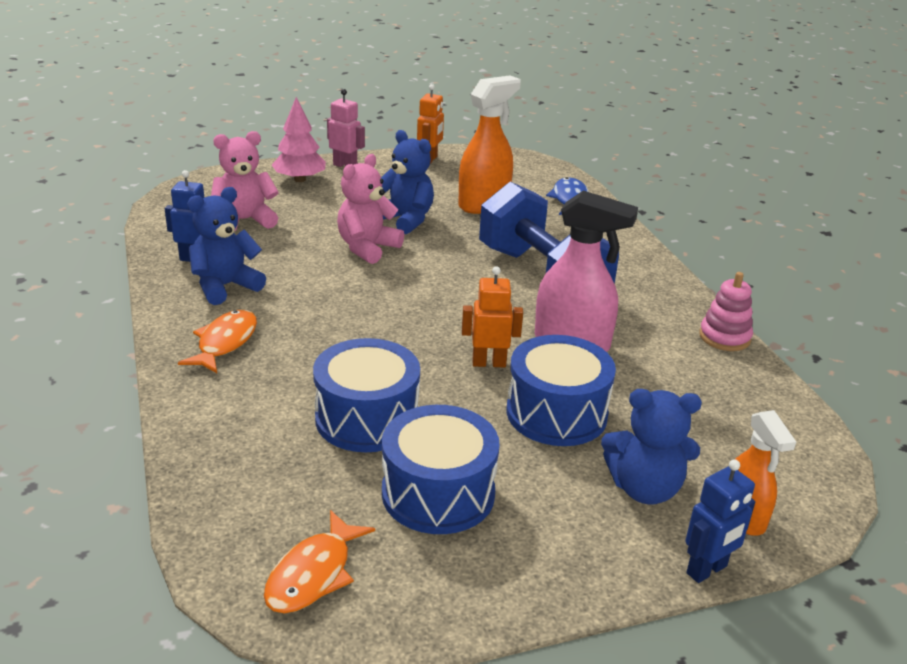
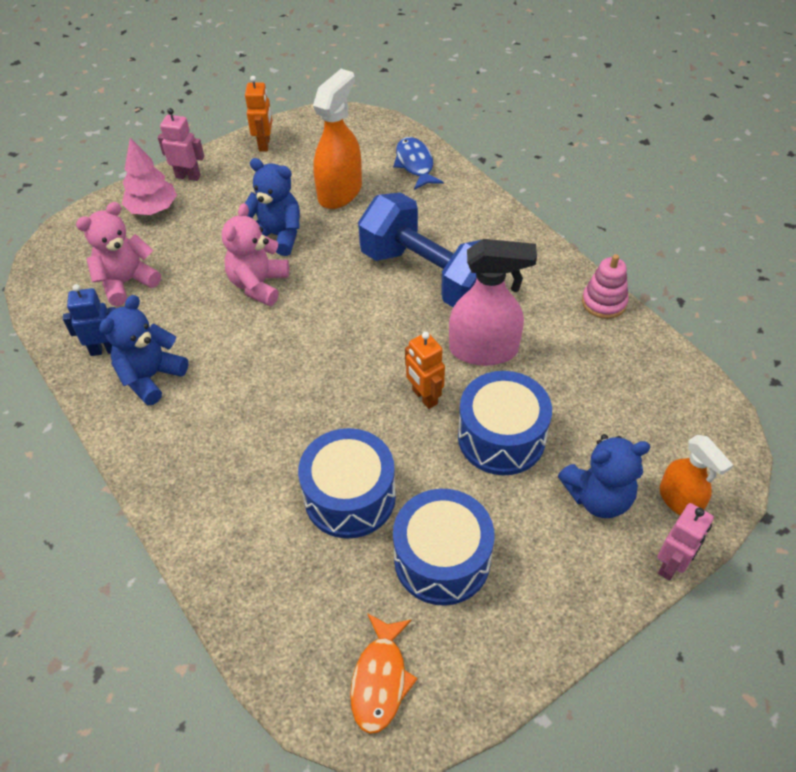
camera: 15 degrees left, 20 degrees up
orange fish [178,309,257,373] -> none
orange robot [462,266,523,367] -> orange robot turned 105 degrees counterclockwise [405,332,445,409]
blue robot [685,459,755,583] -> pink robot [657,503,714,581]

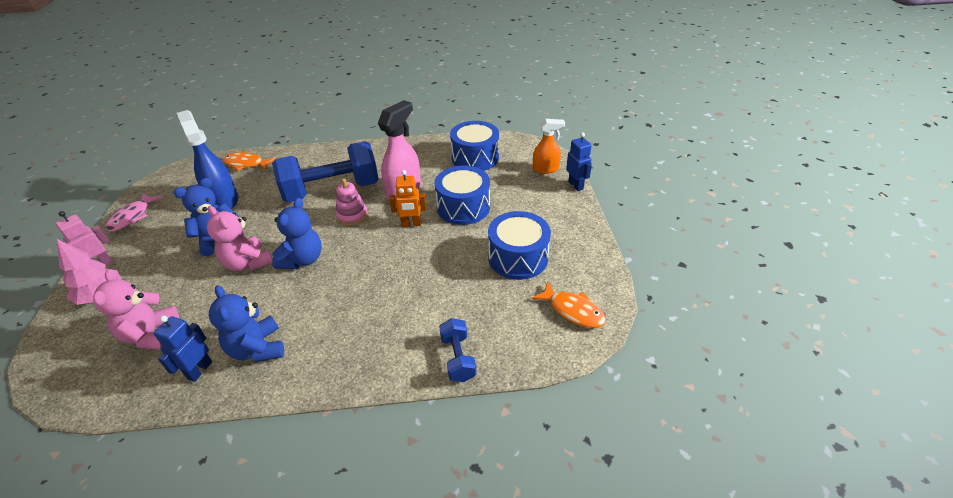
camera: 60 degrees left, 10 degrees down
orange robot [245,76,272,152] -> pink fish [105,193,162,231]
blue drum [298,428,396,539] -> blue drum moved to [450,121,499,171]
orange spray bottle [313,69,362,209] -> blue spray bottle [177,110,238,209]
blue fish [393,137,443,190] -> orange fish [222,152,277,171]
blue teddy bear [558,434,651,518] -> blue teddy bear moved to [272,198,322,269]
pink stacking toy [582,254,629,319] -> pink stacking toy moved to [336,178,368,226]
pink robot [657,503,714,581] -> blue robot [566,132,592,191]
none -> blue dumbbell [439,318,477,382]

